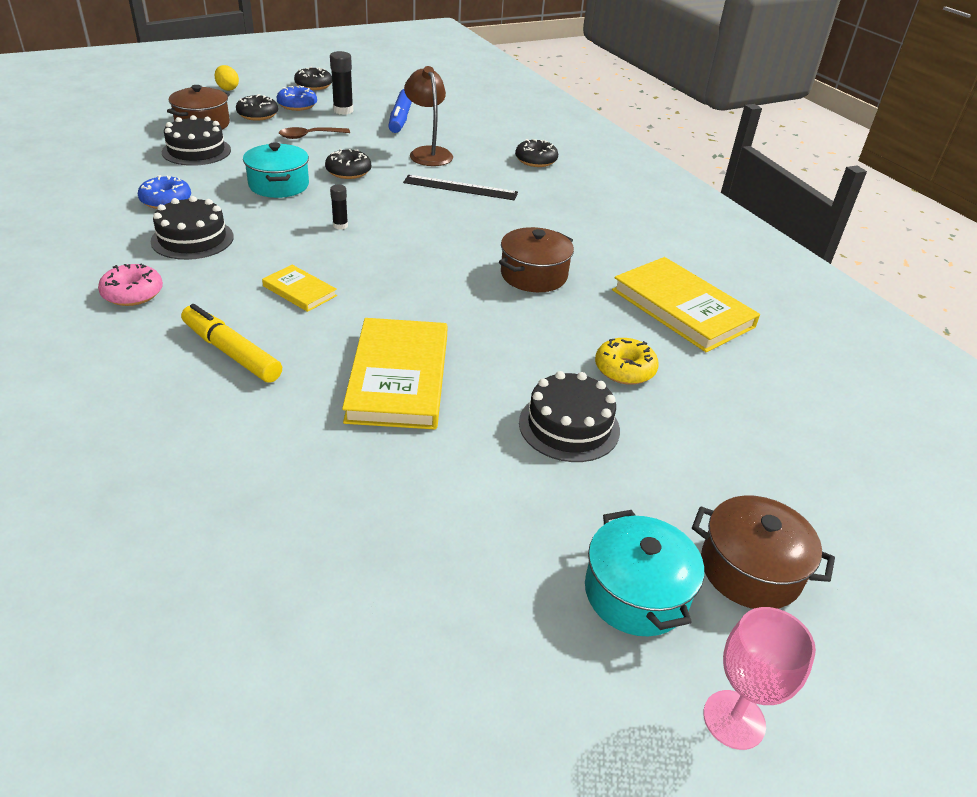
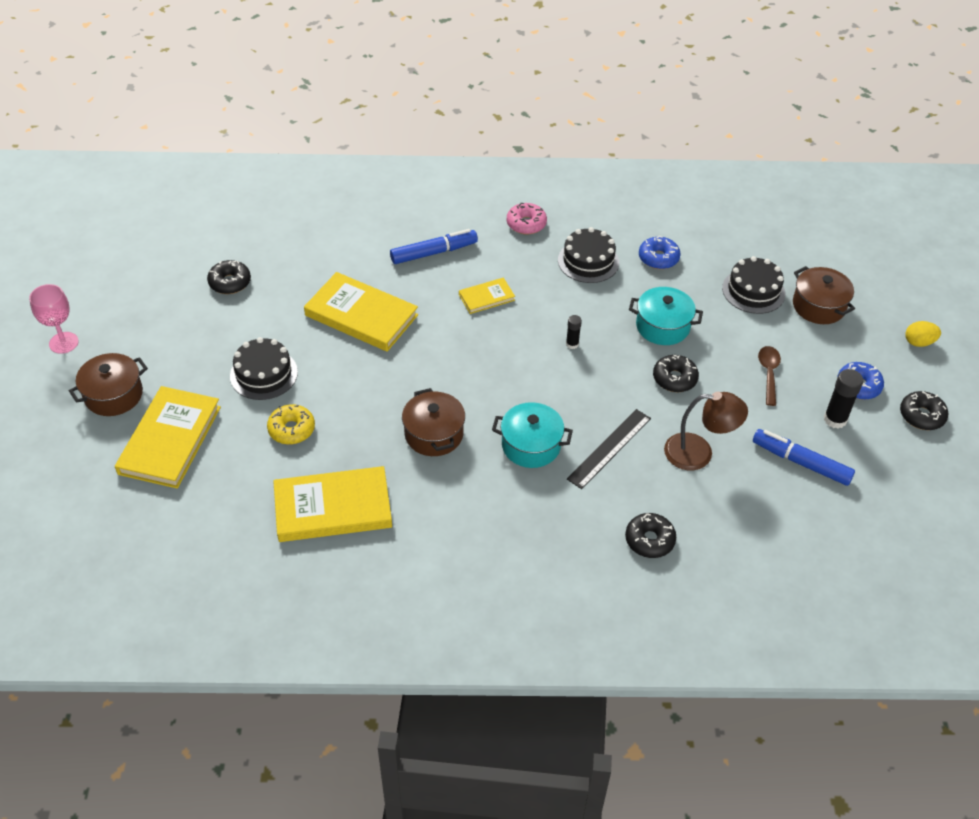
camera: 120 degrees right, 10 degrees up
yellow marker [181,304,282,383] -> blue marker [390,229,478,264]
black donut [236,94,278,121] -> black donut moved to [207,260,251,294]
turquoise pot [585,510,704,636] -> turquoise pot moved to [492,402,573,468]
none -> yellow book [115,386,221,489]

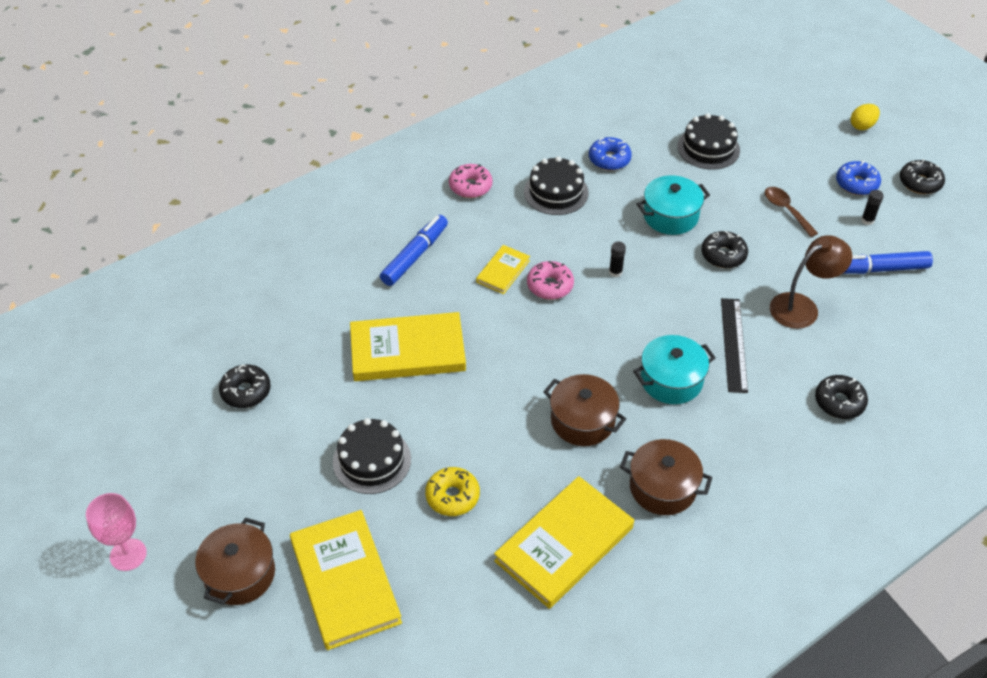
camera: 35 degrees left, 0 degrees up
brown pot [793,266,855,324] -> brown pot moved to [620,439,712,515]
black glue stick [824,369,863,429] -> black glue stick [861,190,884,225], size x0.59
none -> pink donut [527,261,574,300]

